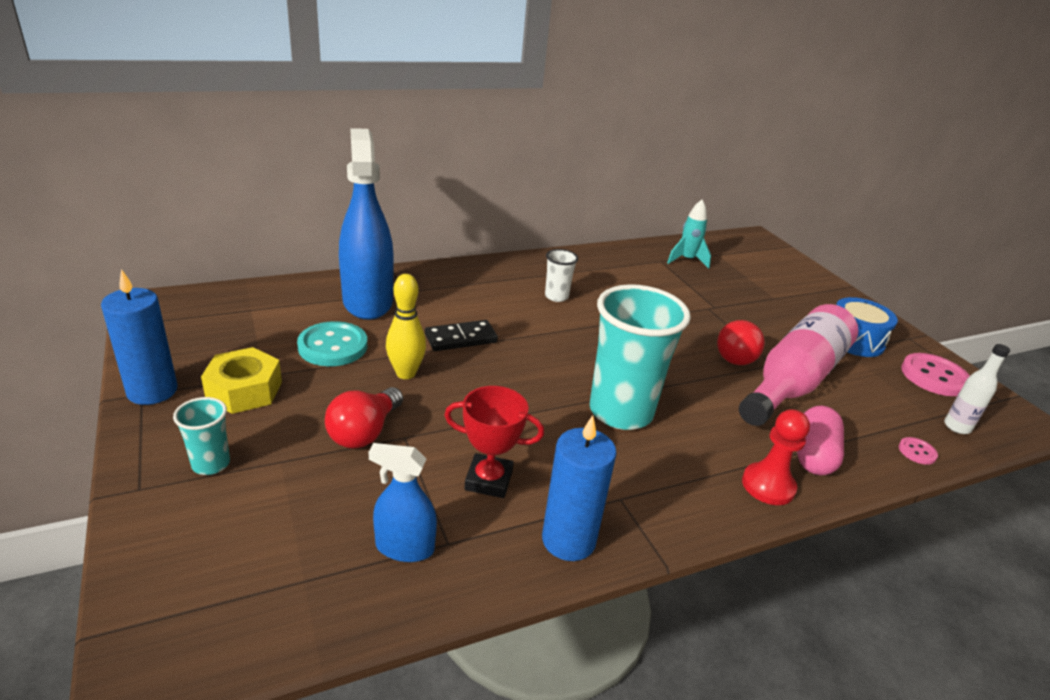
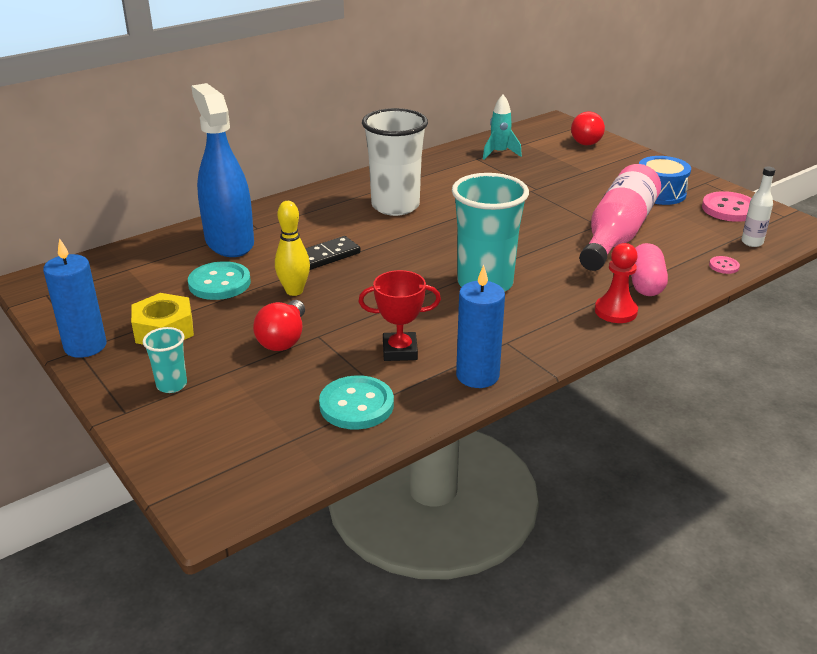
camera: 10 degrees left, 0 degrees up
blue spray bottle [368,443,437,562] -> turquoise button [319,375,394,430]
white cup [545,249,578,302] -> white cup [362,108,428,216], size x2.15
red light bulb [717,320,765,365] -> red light bulb moved to [571,111,605,146]

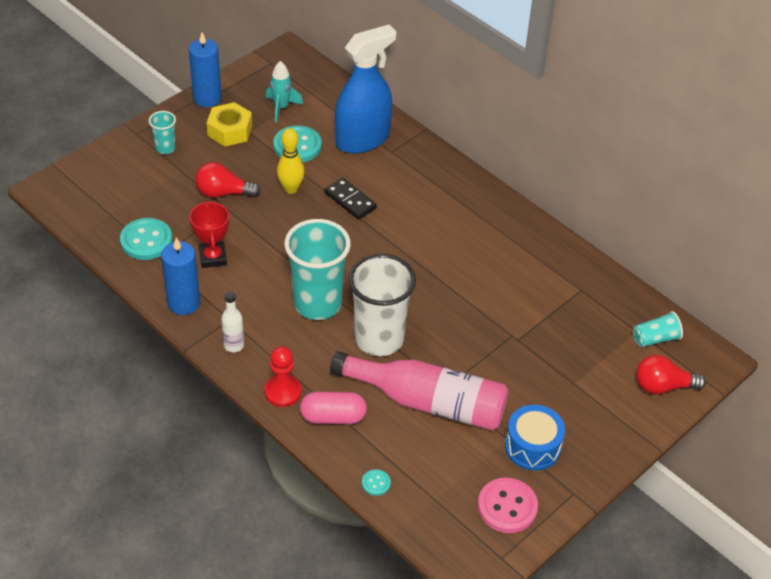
camera: 80 degrees right, 15 degrees up
white cup [362,108,428,216] -> white cup moved to [348,254,416,356]
turquoise rocket [483,95,522,160] -> turquoise rocket moved to [266,61,303,123]
pink button [709,256,740,274] -> turquoise button [362,469,391,496]
white bottle [741,167,775,247] -> white bottle moved to [221,292,244,353]
none -> turquoise cup [633,311,683,347]

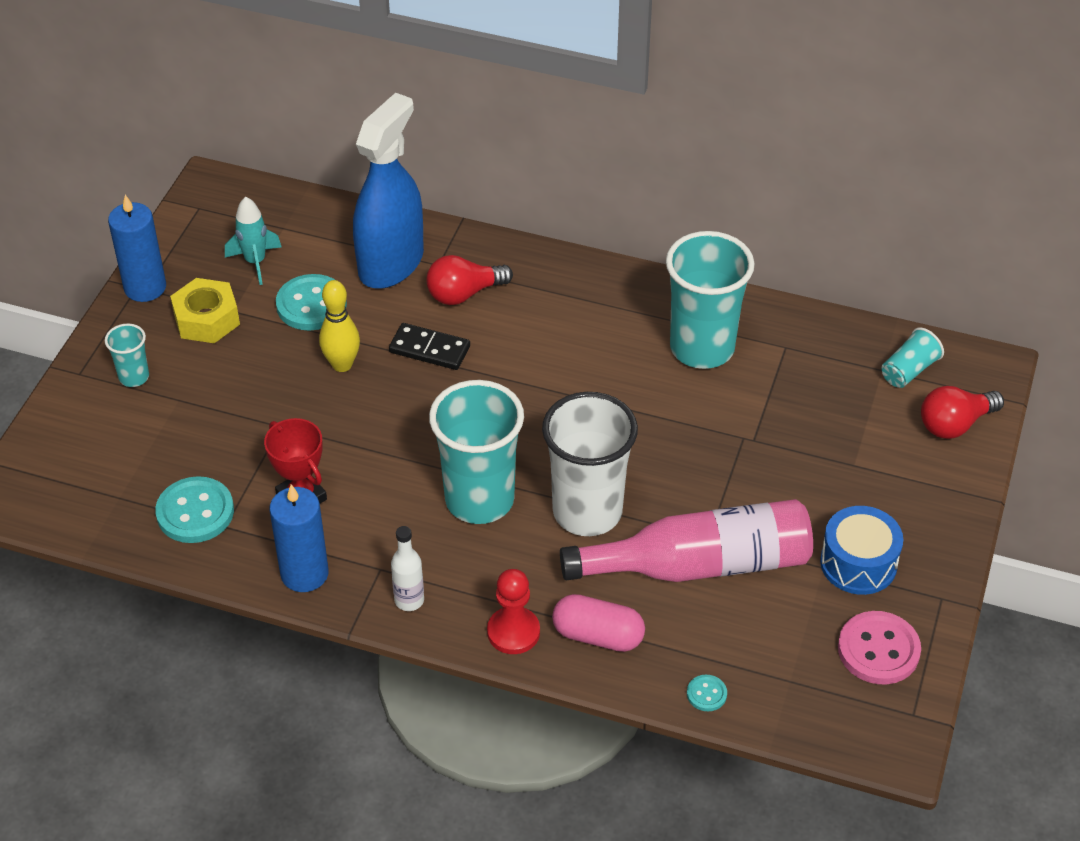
camera: 25 degrees left, 0 degrees up
red light bulb [195,162,261,198] -> red light bulb moved to [427,255,513,305]
pink capsule [300,392,367,424] -> pink capsule turned 45 degrees clockwise [552,594,645,652]
none -> turquoise cup [666,231,755,369]

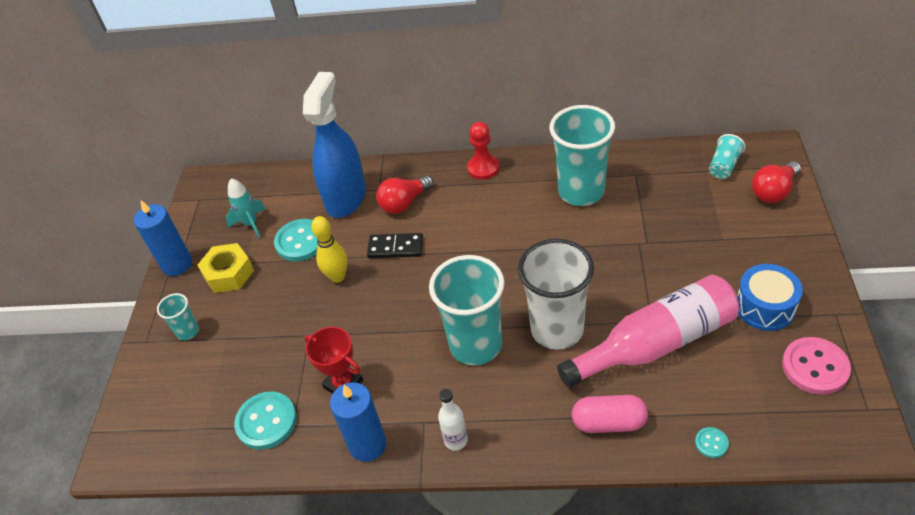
camera: 10 degrees left, 0 degrees up
red pawn [487,569,540,654] -> red pawn moved to [467,122,499,180]

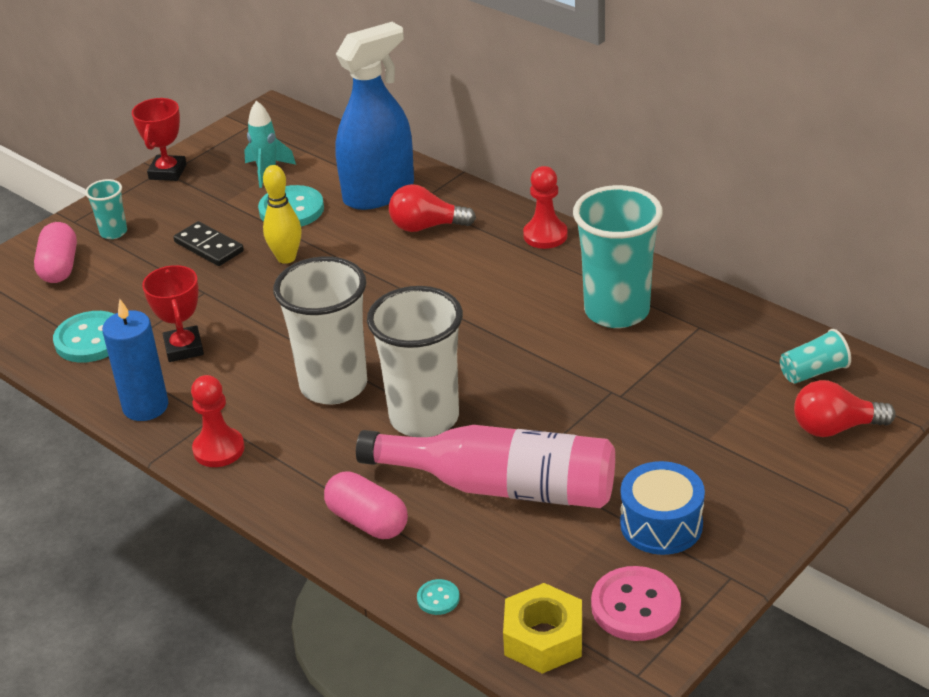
camera: 35 degrees right, 10 degrees down
blue candle [134,200,192,276] -> red trophy [132,98,187,181]
yellow nut [197,243,254,293] -> yellow nut moved to [503,583,582,674]
black domino [367,233,423,258] -> black domino moved to [173,221,244,266]
turquoise cup [429,255,505,365] -> white cup [273,256,367,405]
white bottle [438,389,468,451] -> red pawn [191,375,245,467]
none -> pink capsule [34,222,77,283]

